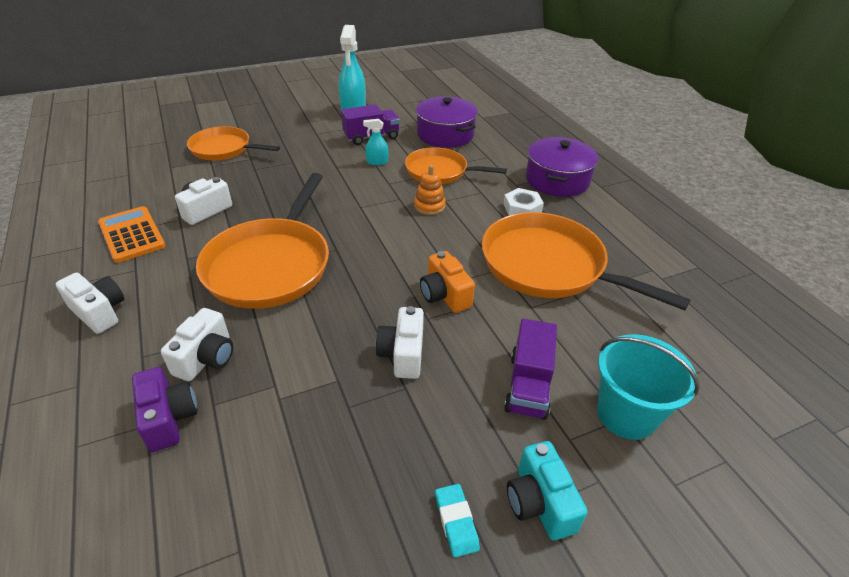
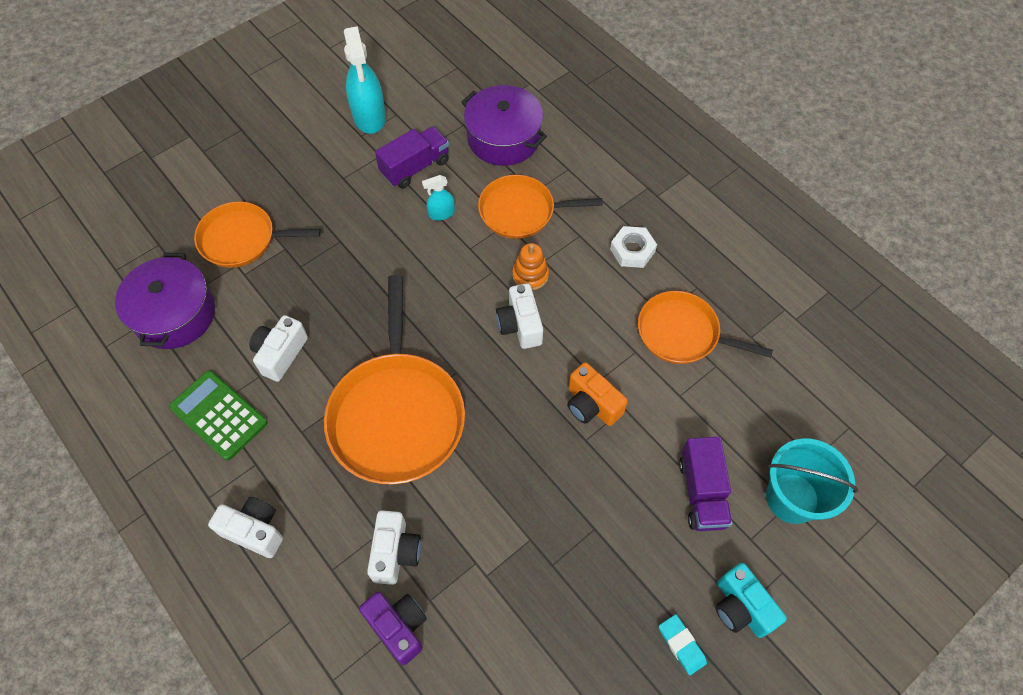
camera: 15 degrees left, 20 degrees up
orange calculator [98,206,166,263] -> green calculator [169,370,268,461]
white camera [376,306,424,379] -> white camera moved to [496,283,543,349]
orange pan [482,212,691,310] -> orange pan [638,291,773,364], size x0.62
purple pot [526,137,598,197] -> purple pot moved to [115,253,215,349]

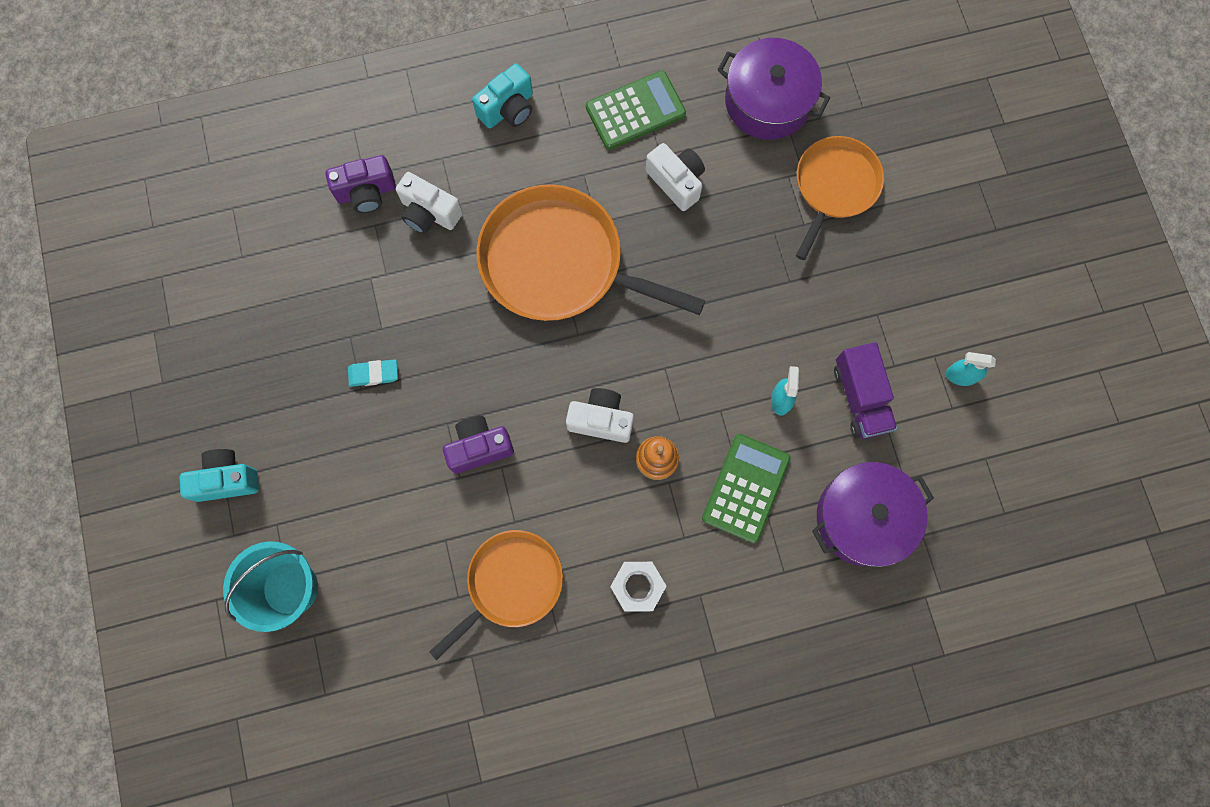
camera: 115 degrees right, 15 degrees up
white camera [208,497,283,558] -> turquoise camera [472,63,533,128]
turquoise spray bottle [344,26,386,134] -> turquoise spray bottle [946,352,996,386], size x0.50
orange pan [478,175,603,239] -> green calculator [702,434,790,543]
orange camera [567,362,628,426] -> purple camera [443,416,514,474]
turquoise eraser [659,614,707,675] -> turquoise eraser moved to [348,359,398,387]
purple truck [679,437,733,531] -> none

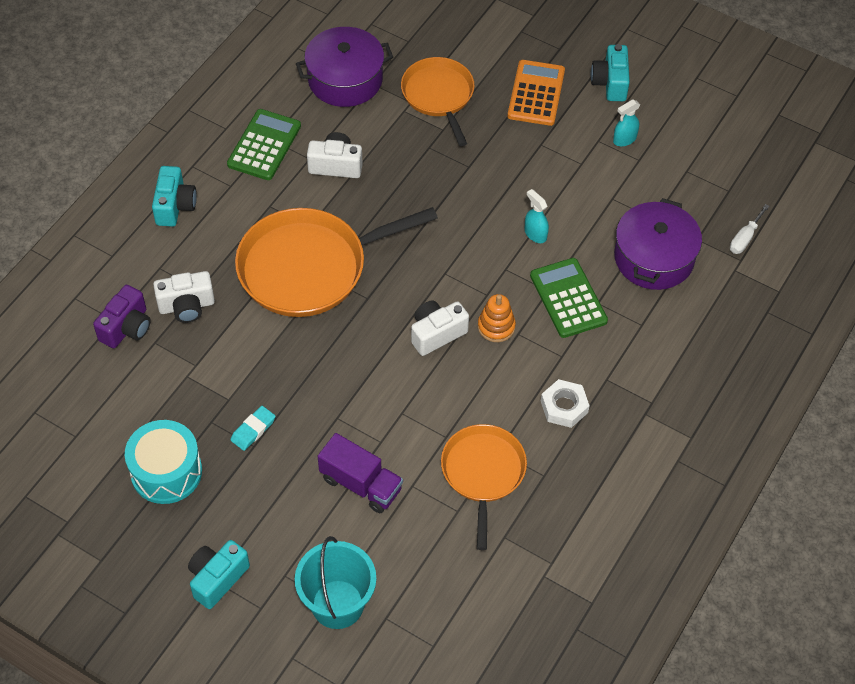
camera: 45 degrees left, 20 degrees down
purple camera [443,416,514,474] -> none
purple truck [834,343,897,439] -> purple truck moved to [318,433,403,513]
none -> turquoise drum [125,420,202,504]
none -> orange calculator [508,60,565,126]
none -> turquoise camera [591,44,630,101]
none -> white screwdriver [730,204,769,254]

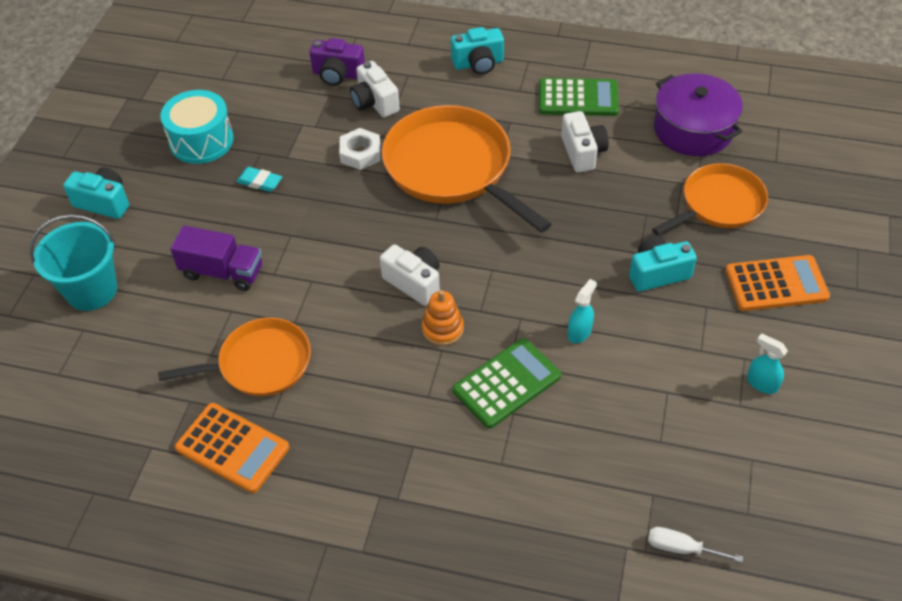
camera: 75 degrees right, 5 degrees down
purple truck [318,433,403,513] -> purple truck turned 90 degrees counterclockwise [170,225,262,291]
white nut [541,379,590,428] -> white nut moved to [339,128,381,170]
turquoise camera [591,44,630,101] -> turquoise camera moved to [629,236,697,292]
purple pot [614,198,702,290] -> none
none -> orange calculator [175,403,289,493]

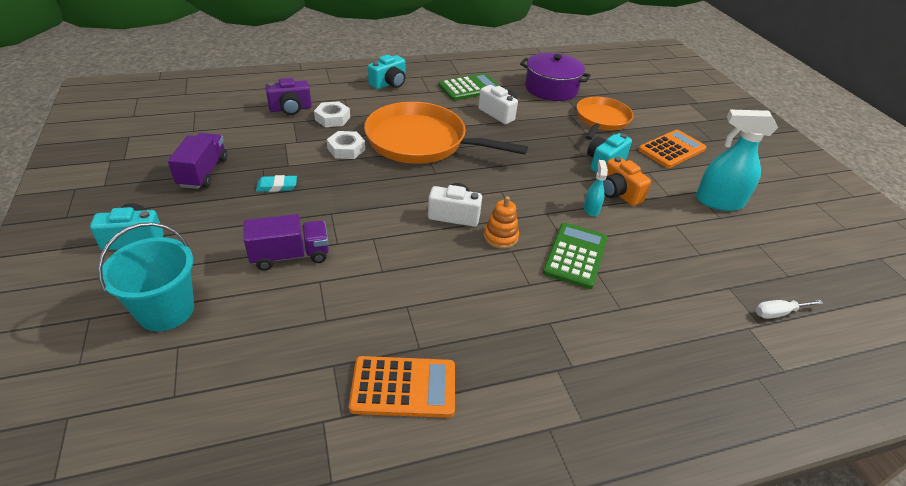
camera: 35 degrees left, 10 degrees down
orange pan [158,318,311,396] -> none
turquoise drum [161,90,234,164] -> purple truck [168,133,228,189]
white camera [350,61,400,117] -> white nut [314,101,350,127]
turquoise spray bottle [747,333,788,394] -> turquoise spray bottle [696,109,778,211], size x2.02
none -> orange camera [603,157,652,206]

